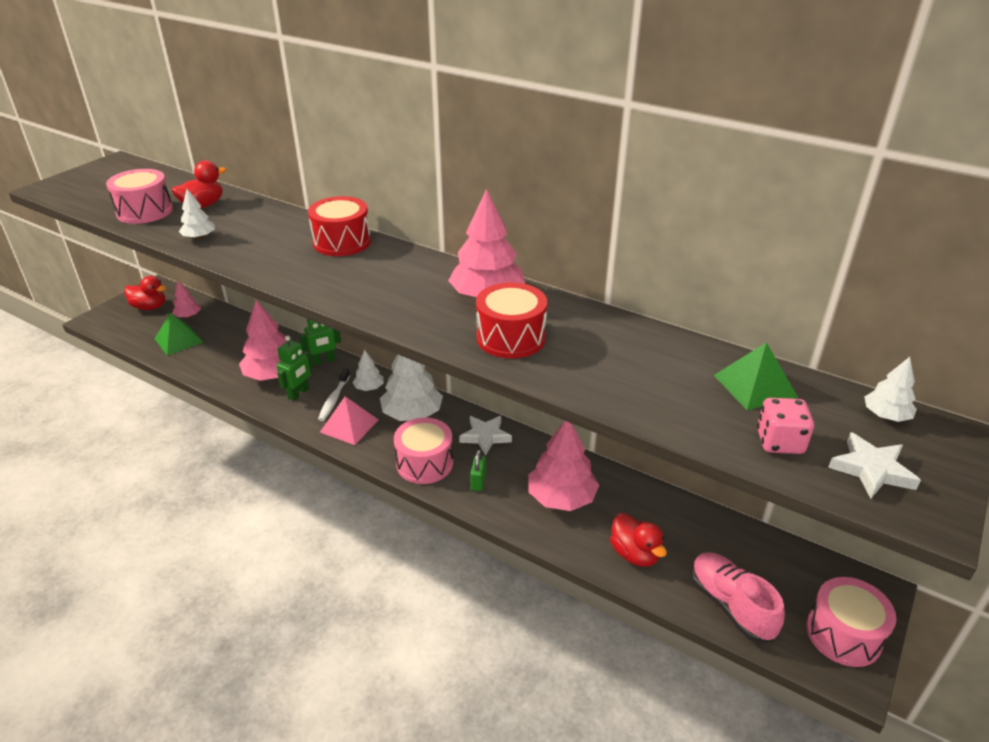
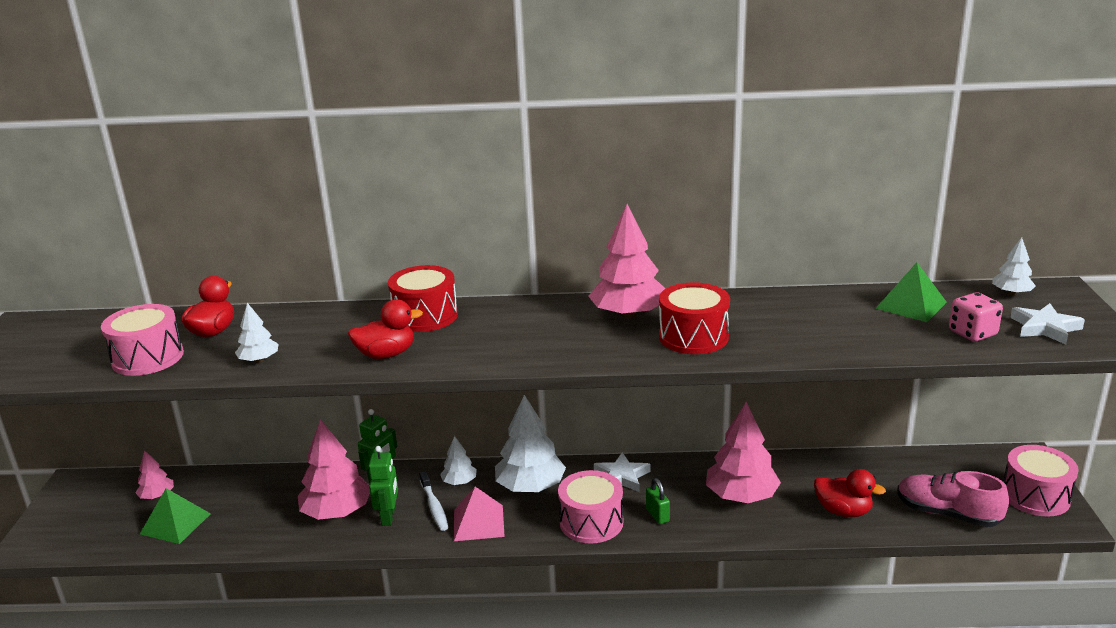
camera: 30 degrees left, 10 degrees down
red duck [124,276,167,310] -> red duck moved to [348,299,423,359]

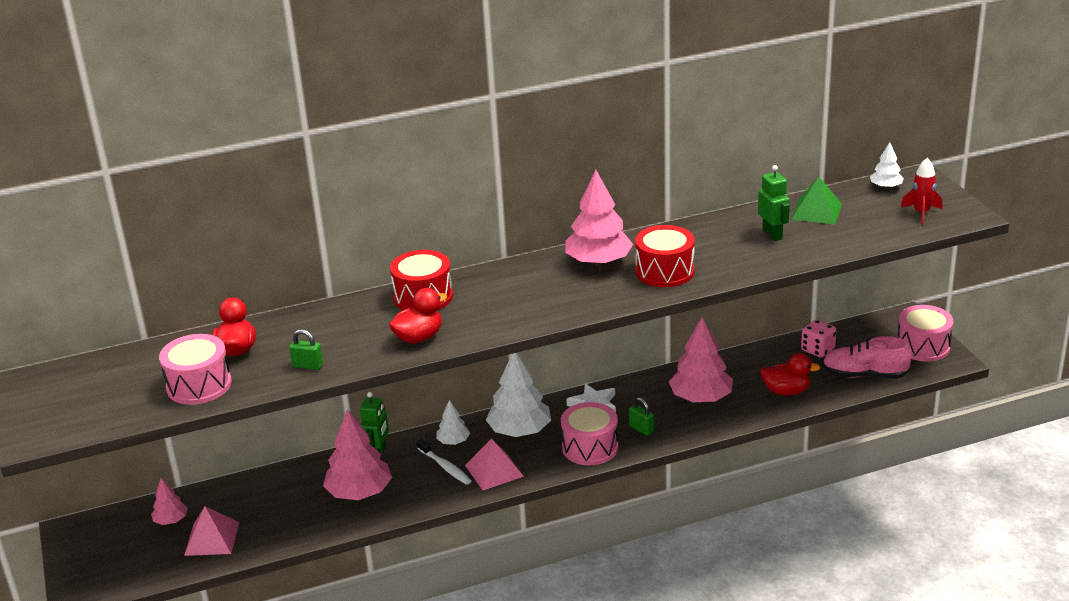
camera: 20 degrees left, 5 degrees up
green pyramid [140,488,211,544] -> pink pyramid [184,506,239,556]
white tree [235,303,279,363] -> green padlock [289,329,323,370]
green robot [368,446,398,526] -> green robot moved to [758,165,790,241]
pink dice [949,292,1003,342] -> pink dice moved to [801,320,836,358]
white star [1010,303,1085,345] -> red rocket [901,158,942,225]

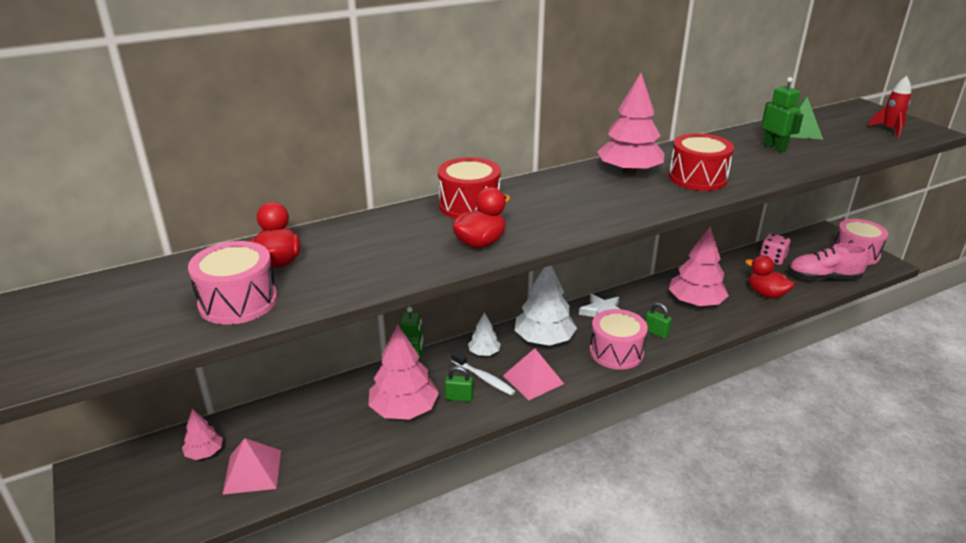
camera: 10 degrees left, 0 degrees up
green padlock [289,329,323,370] -> green padlock moved to [445,366,473,402]
red duck [760,353,821,396] -> red duck turned 135 degrees counterclockwise [745,255,794,299]
white tree [870,142,904,189] -> none

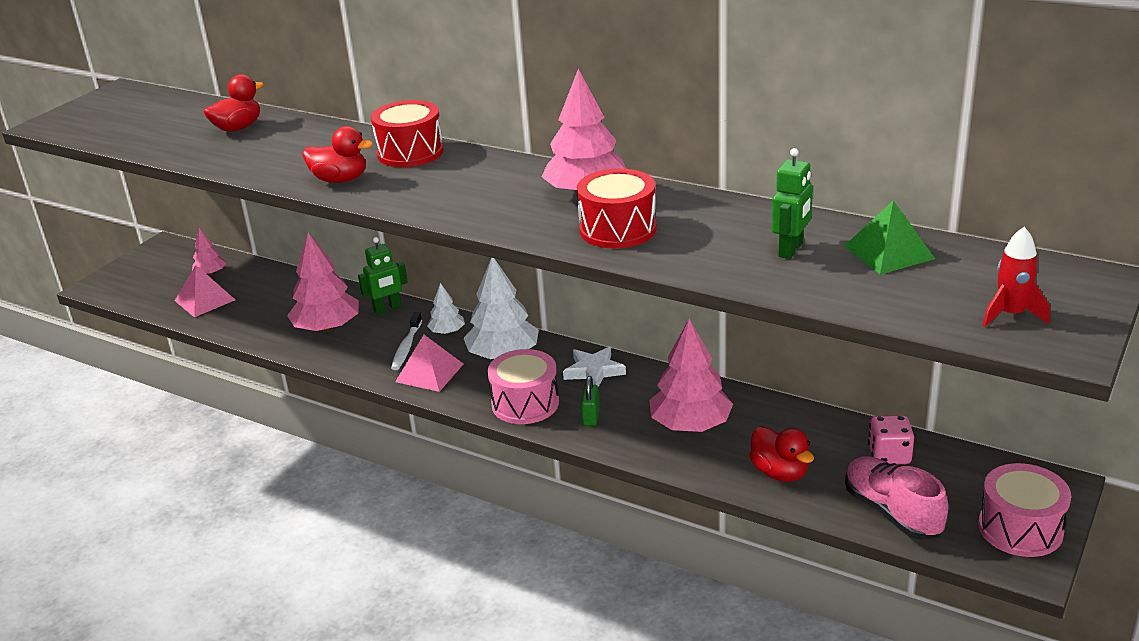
camera: 60 degrees right, 0 degrees up
pink drum [188,241,277,325] -> none
green padlock [445,366,473,402] -> none
red duck [745,255,794,299] -> red duck turned 135 degrees clockwise [749,426,814,482]

